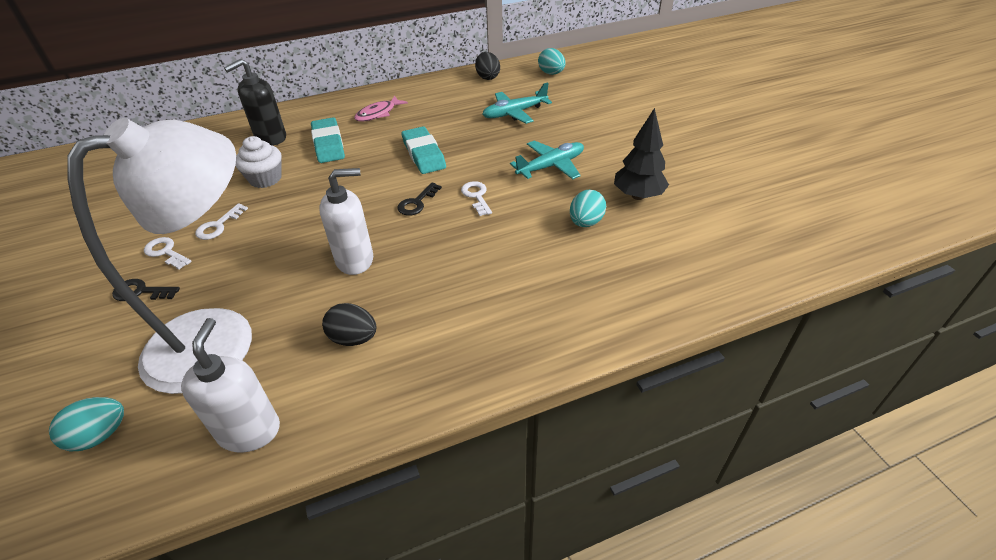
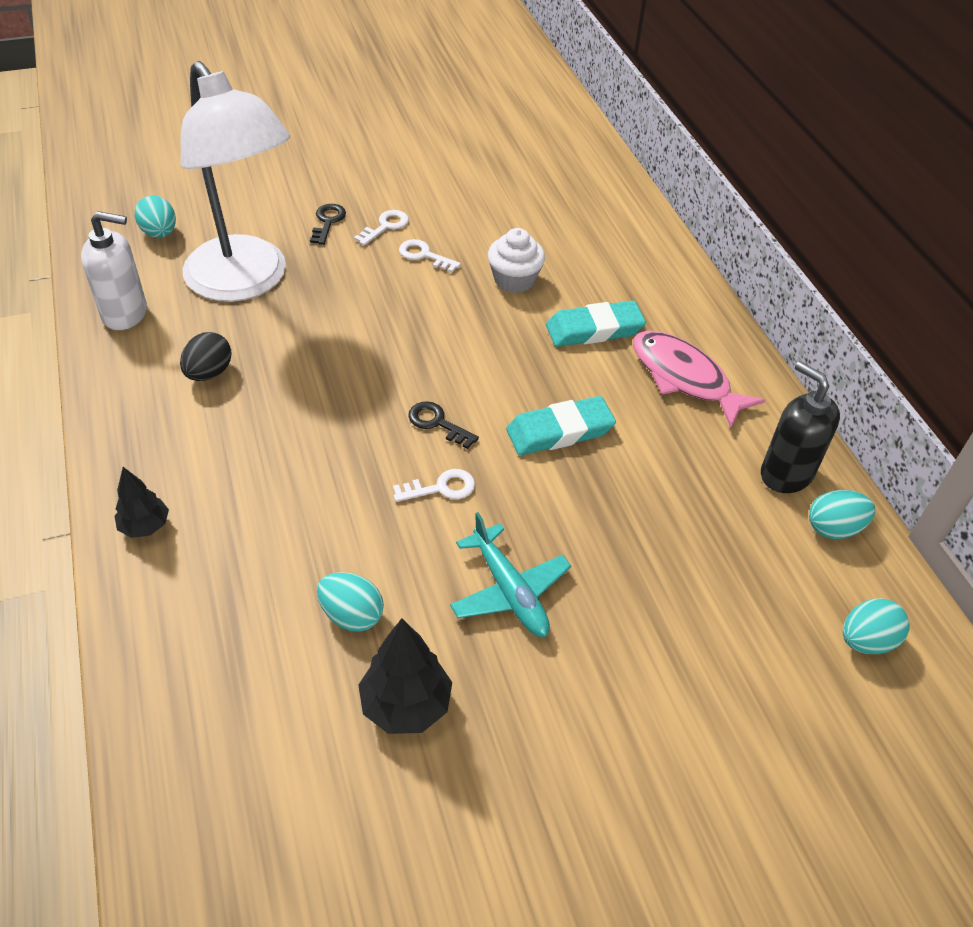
camera: 90 degrees right, 5 degrees up
black soap dispenser [224,59,286,146] -> black soap dispenser moved to [761,361,840,493]
white soap dispenser [319,168,373,275] -> none
pink fish [354,95,408,122] -> pink fish [633,330,766,428], size x1.56
black egg [475,52,500,80] -> turquoise egg [809,490,875,539]
turquoise plane [482,83,552,124] -> none
none -> black tree [115,467,169,538]

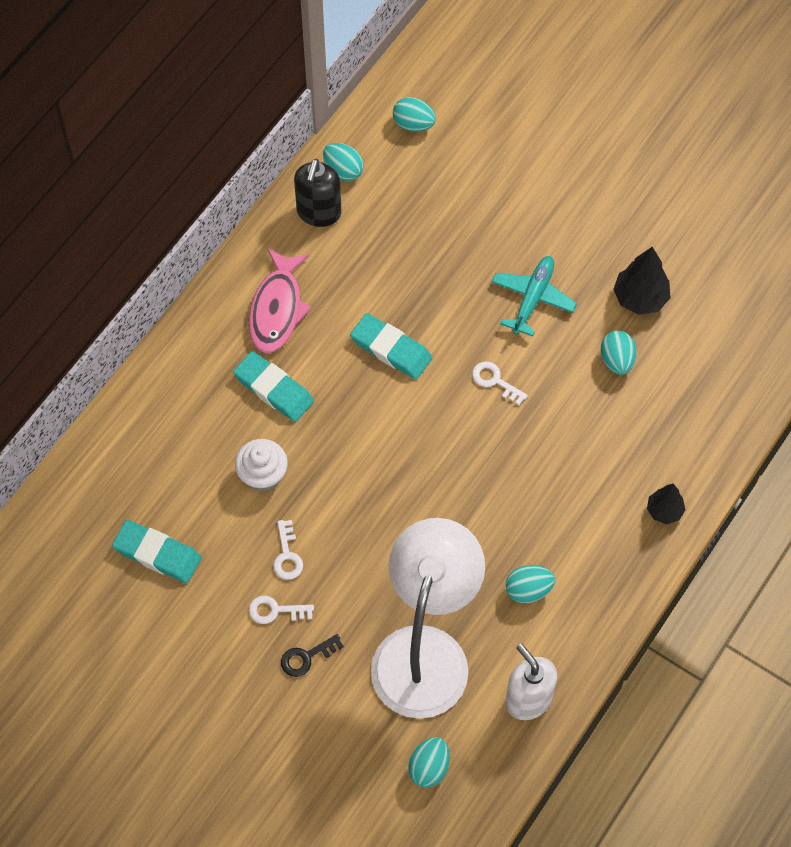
camera: 125 degrees left, 15 degrees up
black egg [180,332,232,381] -> turquoise egg [506,565,555,603]
black key [408,401,479,449] -> none
none -> turquoise eraser [112,520,202,583]

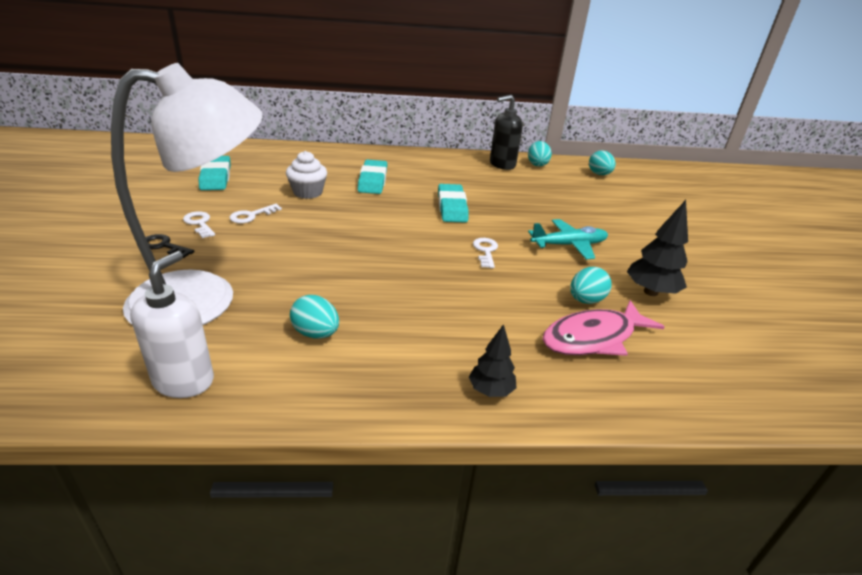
camera: 50 degrees right, 30 degrees down
pink fish [248,248,312,353] -> pink fish moved to [542,300,665,356]
turquoise egg [408,737,450,787] -> none

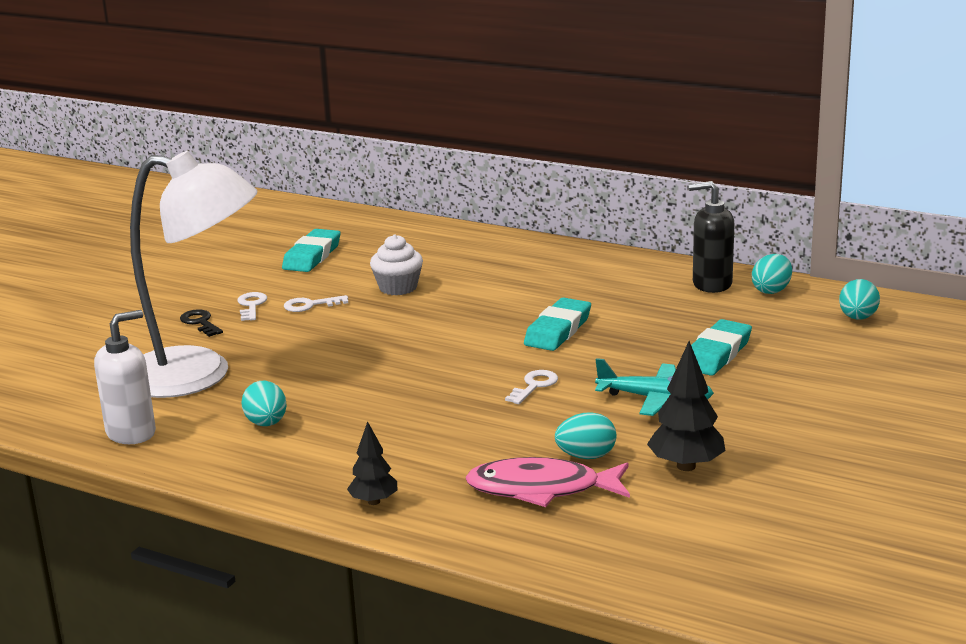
camera: 35 degrees right, 10 degrees down
turquoise eraser [358,160,387,194] -> turquoise eraser moved to [691,319,752,376]

